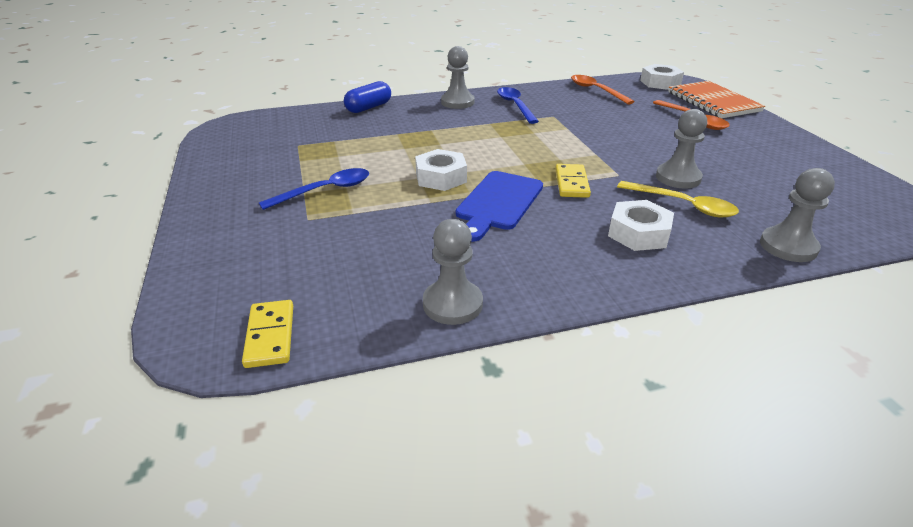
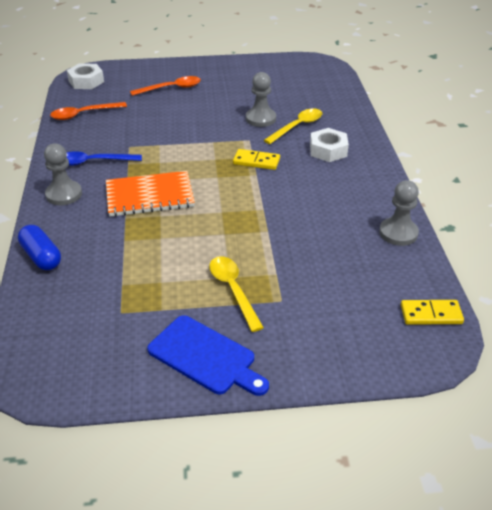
camera: 80 degrees left, 5 degrees up
blue spoon [259,168,369,210] -> yellow spoon [209,256,264,332]
white nut [415,149,467,191] -> none
blue cutting board [456,171,543,242] -> blue cutting board moved to [147,315,269,396]
orange notebook [668,81,765,118] -> orange notebook moved to [106,171,195,217]
grey pawn [760,168,835,262] -> none

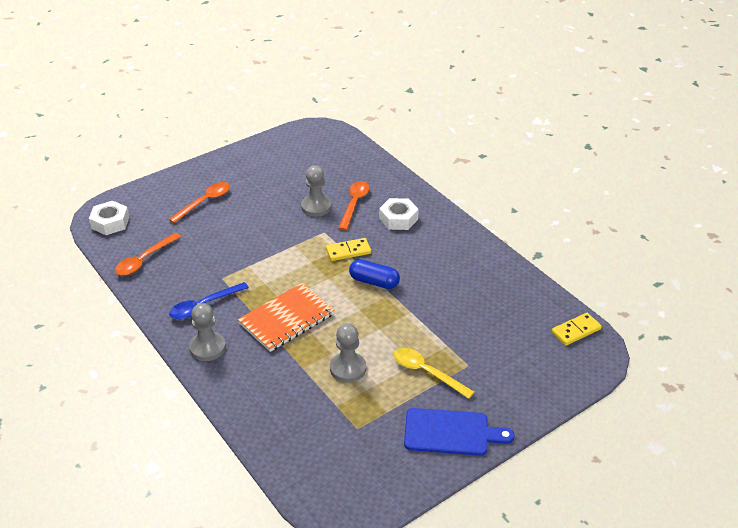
camera: 30 degrees left, 0 degrees up
blue capsule [18,225,61,270] -> blue capsule moved to [349,259,400,289]
yellow spoon [264,108,322,144] -> orange spoon [338,181,370,230]
grey pawn [379,180,419,246] -> grey pawn moved to [330,324,366,383]

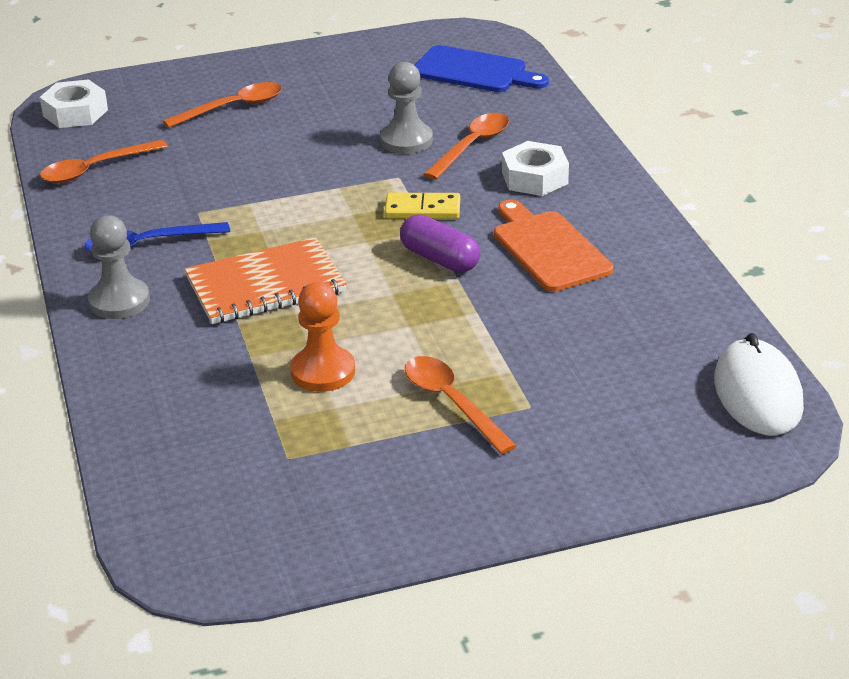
camera: 20 degrees right, 5 degrees down
grey pawn [330,324,366,383] -> orange pawn [290,282,355,392]
blue capsule [349,259,400,289] -> purple capsule [400,215,480,272]
yellow spoon [394,348,474,399] -> orange spoon [405,356,517,454]
blue cutting board [404,408,515,456] -> blue cutting board moved to [415,45,549,92]
yellow domino [552,313,602,346] -> white mouse [714,333,804,436]
none -> orange cutting board [494,199,613,292]

